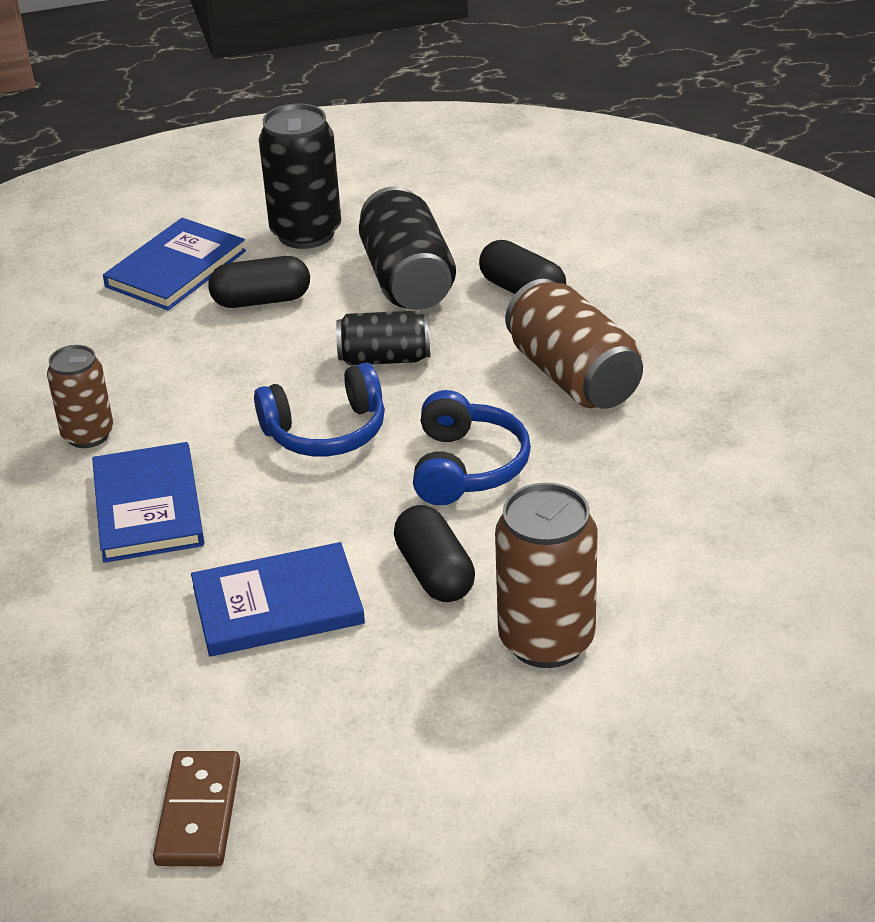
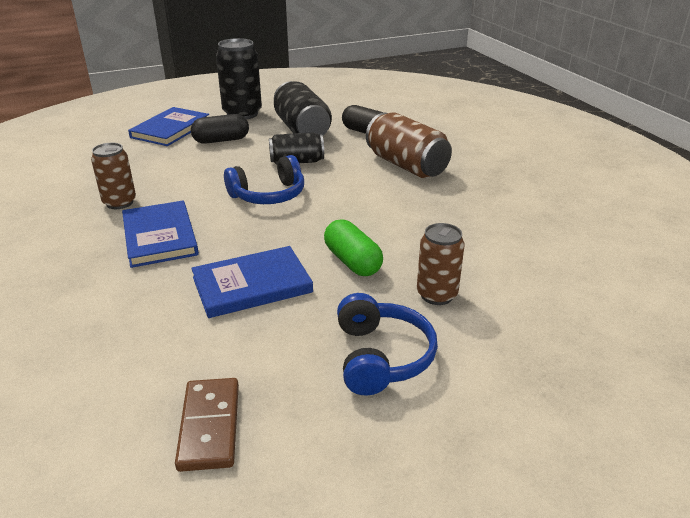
camera: 10 degrees left, 5 degrees down
black capsule [394,505,475,602] -> green capsule [324,219,383,276]
blue headphones [413,390,531,505] -> blue headphones moved to [337,293,438,396]
brown can [495,483,598,668] -> brown can [417,223,465,305], size x0.64

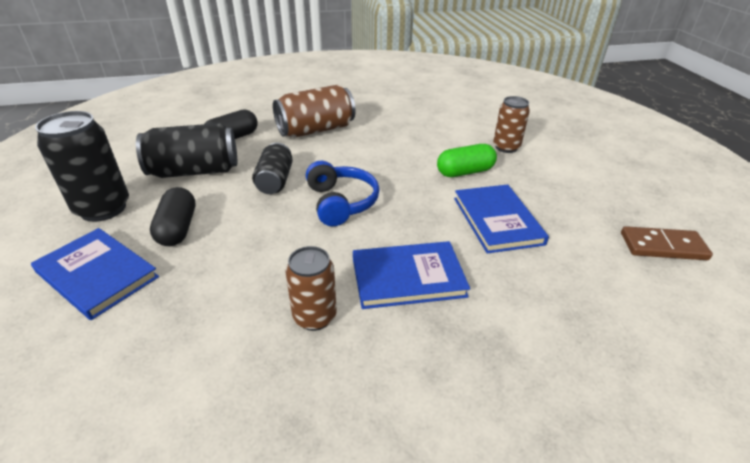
camera: 80 degrees left, 5 degrees up
blue headphones [337,293,438,396] -> none

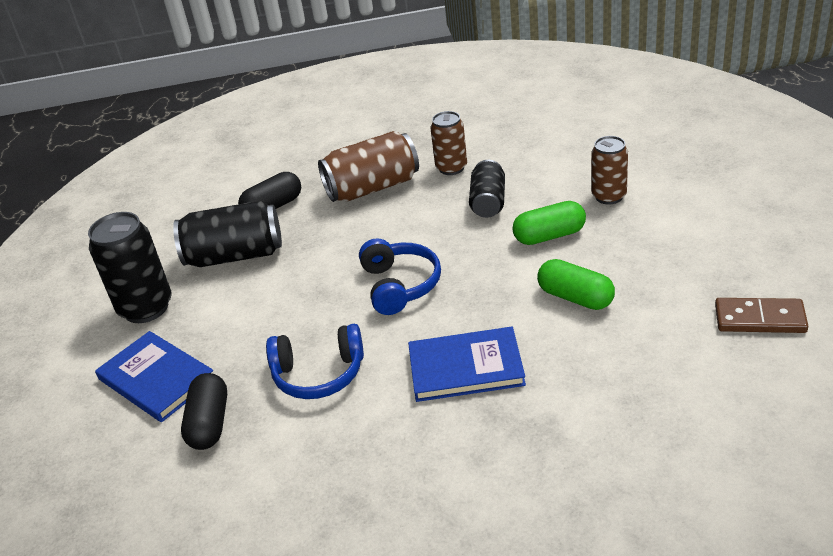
camera: 10 degrees right, 0 degrees up
black capsule [150,187,195,246] -> black capsule moved to [181,373,227,450]
black can [252,143,293,194] -> black can moved to [469,160,505,218]
brown can [286,246,336,331] -> brown can moved to [431,111,467,175]
blue book [454,185,549,254] -> green capsule [537,259,615,310]
none -> blue headphones [266,324,364,399]

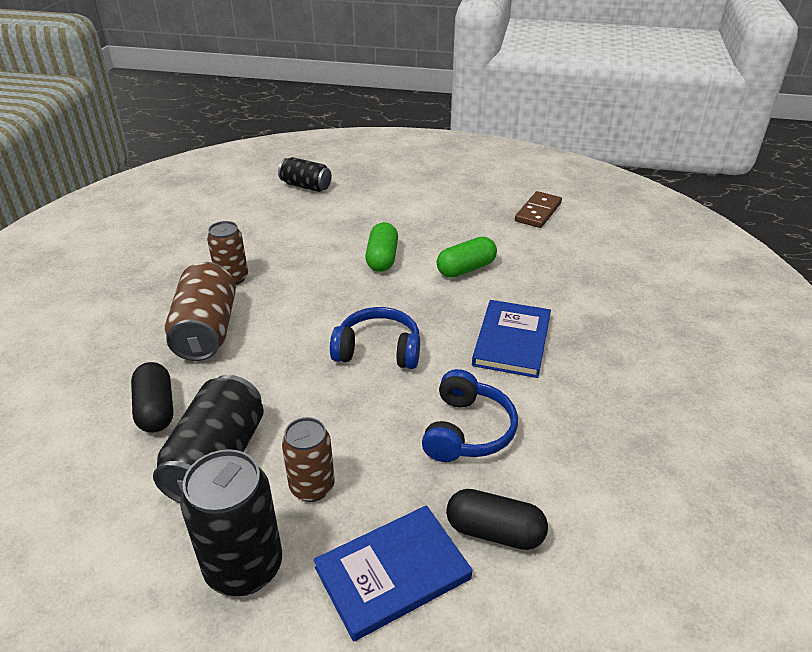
camera: 75 degrees left, 0 degrees up
black can [469,160,505,218] -> black can moved to [278,157,332,192]
brown can [591,136,628,205] -> brown can moved to [282,417,335,502]

